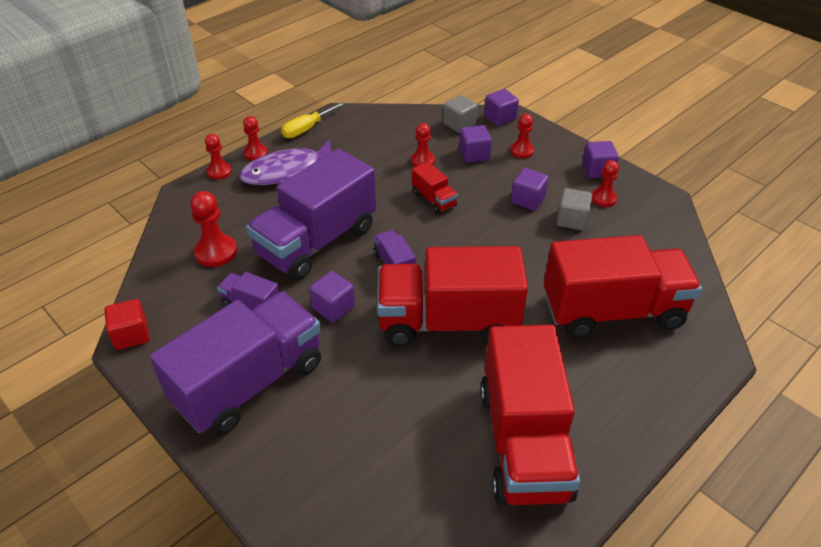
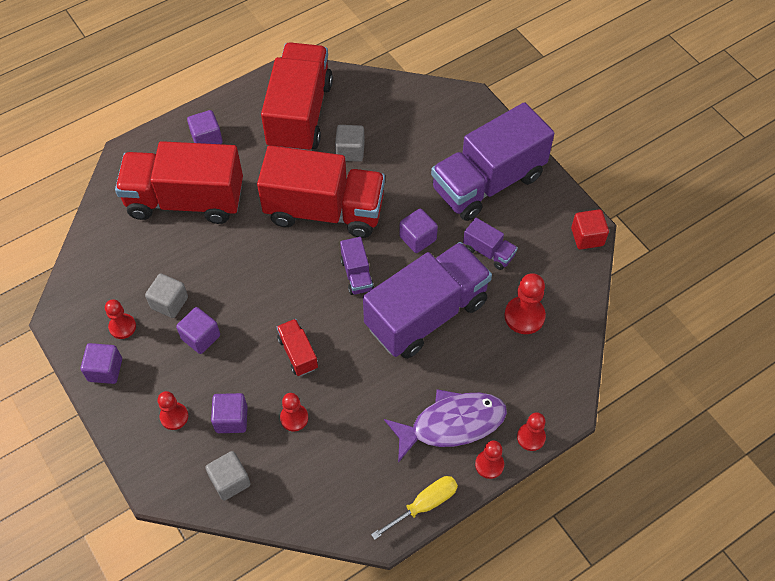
camera: 170 degrees left, 15 degrees up
purple cube [484,89,519,126] -> purple cube moved to [187,110,223,144]
none -> grey cube [335,125,365,162]

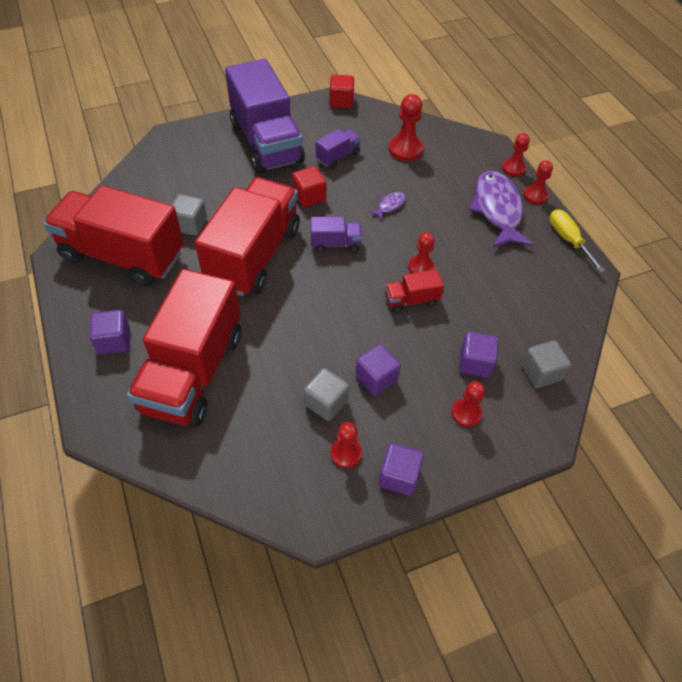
camera: 80 degrees left, 5 degrees down
red pawn [280,393,308,431] -> red pawn moved to [408,232,434,273]
purple truck [363,242,492,359] -> purple fish [369,192,406,221]
purple cube [399,209,438,253] -> red cube [292,166,326,207]

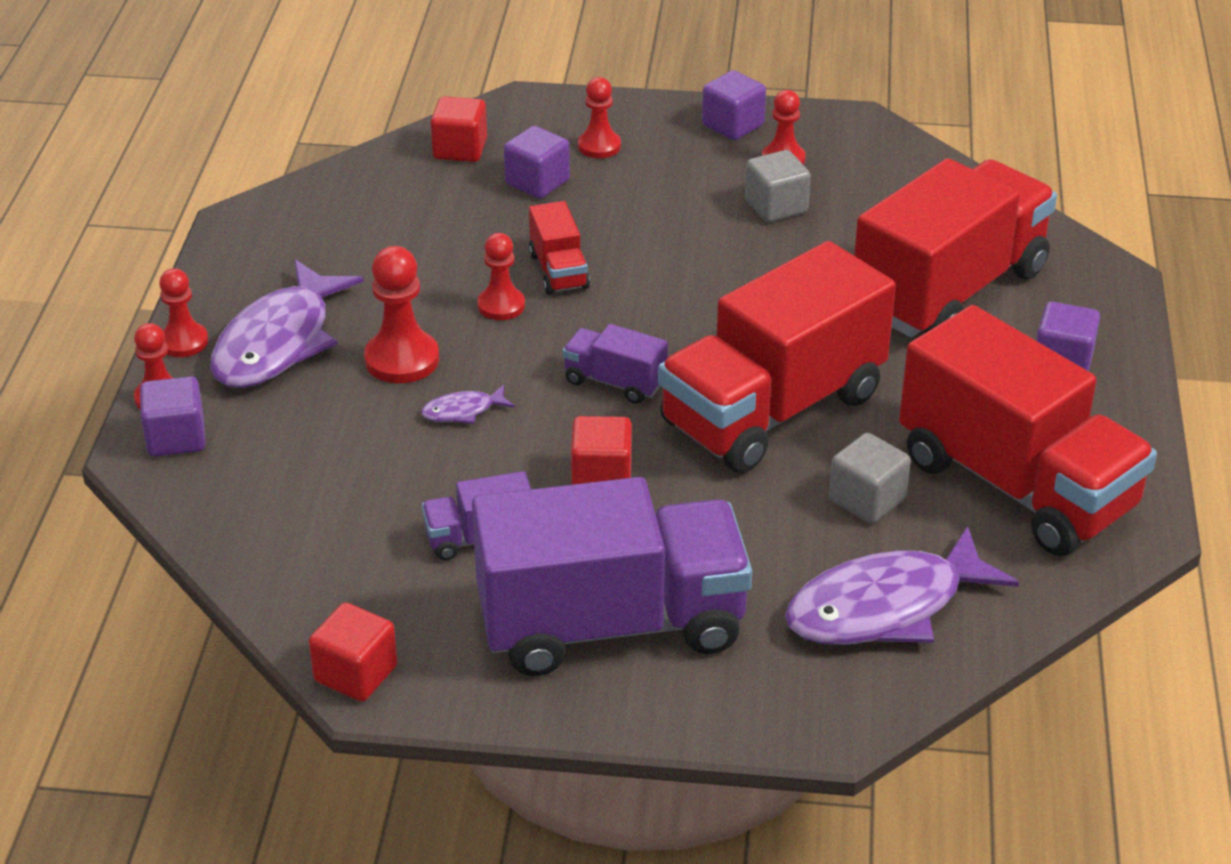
camera: 150 degrees left, 15 degrees down
purple truck [225,59,305,173] -> purple truck turned 75 degrees clockwise [472,477,752,676]
purple cube [355,344,401,396] -> purple cube moved to [140,376,205,456]
red truck [385,269,444,313] -> red truck turned 60 degrees clockwise [529,201,590,295]
red pawn [389,94,423,161] -> red pawn moved to [364,246,439,383]
grey cube [521,341,571,388] -> red cube [431,96,487,162]
yellow screwdriver [550,209,605,272] -> none
none -> purple fish [785,526,1019,645]

